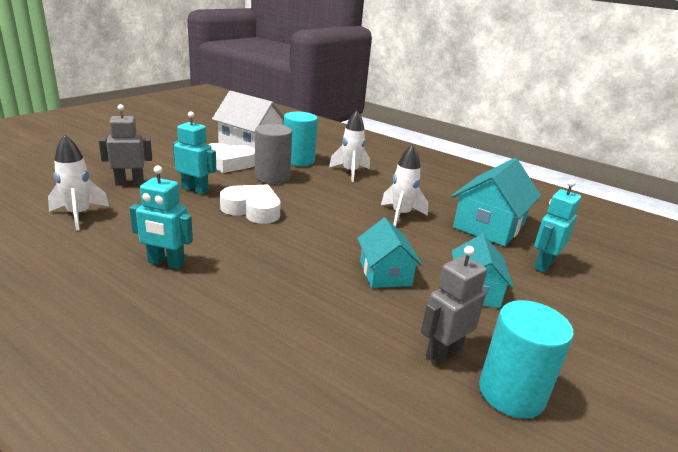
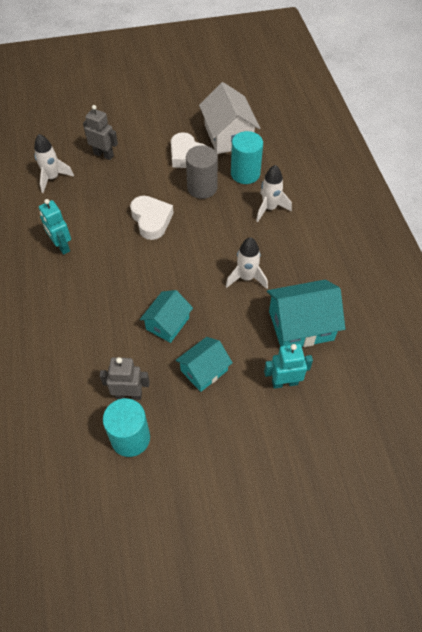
camera: 45 degrees right, 30 degrees up
turquoise robot [173,111,216,195] -> none

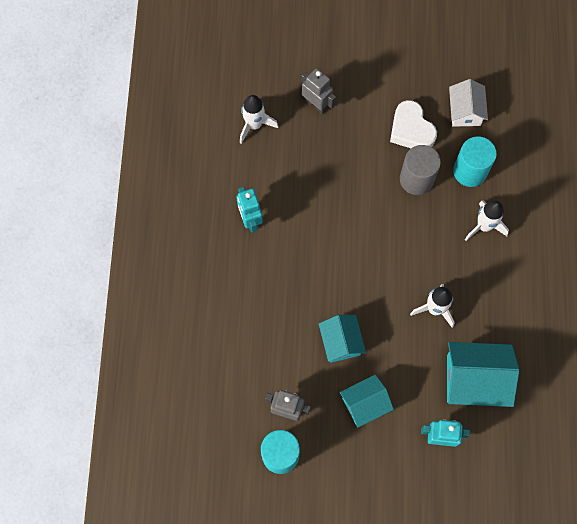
camera: 15 degrees right, 15 degrees up
white heart [130,196,174,240] -> none
turquoise house [140,290,193,343] -> turquoise house turned 60 degrees counterclockwise [319,315,366,363]
white house [199,82,260,154] -> white house [449,79,488,127], size x0.63

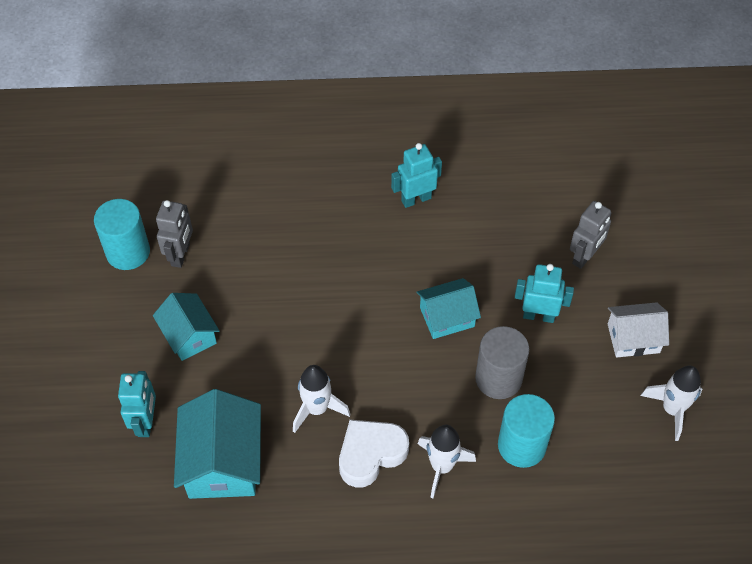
camera: 85 degrees right, 15 degrees down
white rocket [240,95,278,144] -> white rocket moved to [641,366,702,441]
turquoise house [319,315,366,363] -> turquoise house moved to [417,278,481,339]
white heart [390,100,437,148] -> white heart moved to [339,420,409,488]
white house [449,79,488,127] -> white house moved to [608,302,669,358]
none -> turquoise robot [515,264,574,323]

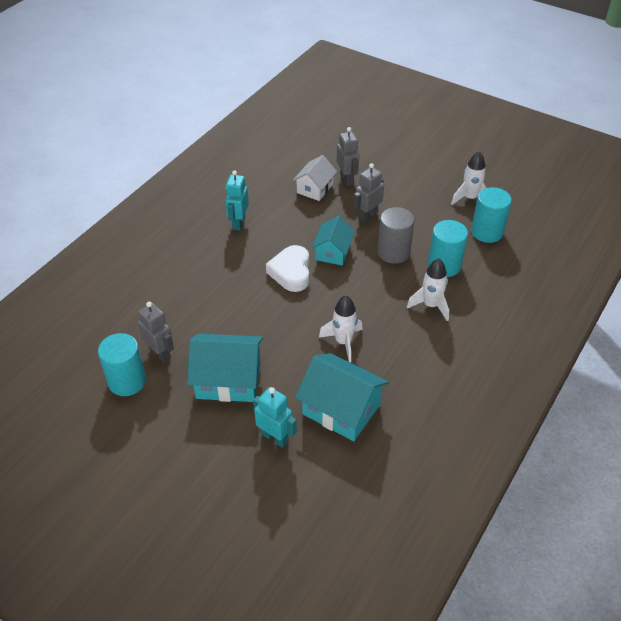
camera: 55 degrees left, 10 degrees down
turquoise house [153,293,220,361] -> turquoise house [187,333,263,402], size x1.58
white heart [339,420,409,488] -> white heart moved to [266,245,309,292]
turquoise robot [515,264,574,323] -> grey robot [353,163,384,222]
white house [608,302,669,358] -> white house moved to [293,155,337,201]
none -> turquoise cylinder [471,187,512,243]

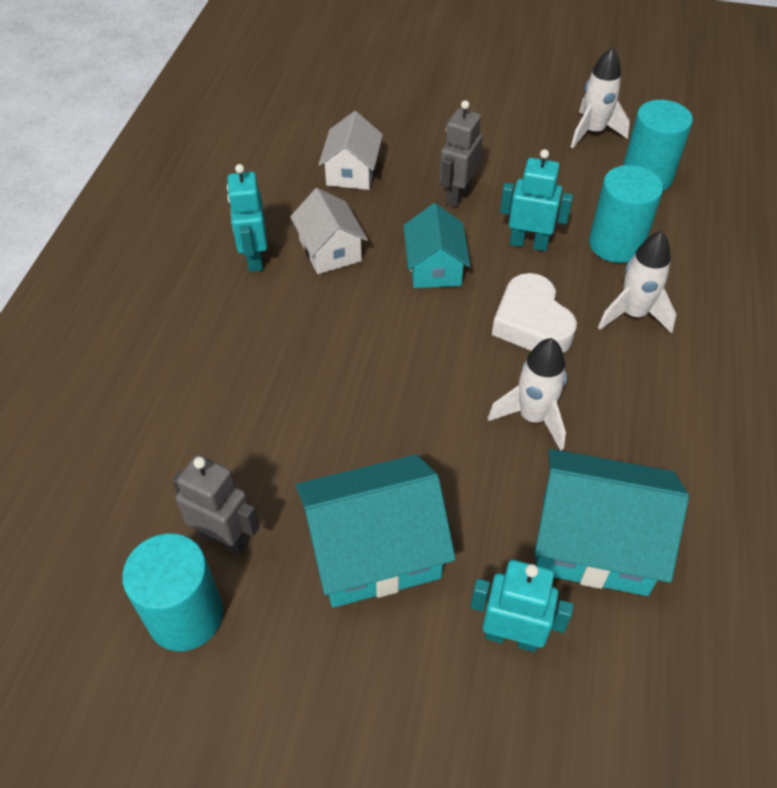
camera: 20 degrees left, 5 degrees up
white heart [266,245,309,292] -> white heart moved to [492,273,577,353]
grey robot [337,127,359,186] -> none
grey cylinder [377,207,414,264] -> turquoise robot [500,149,573,251]
none -> white house [290,188,368,274]

